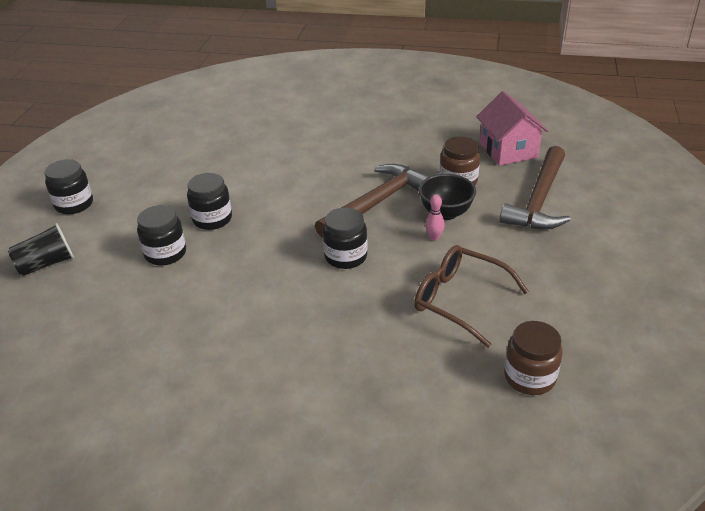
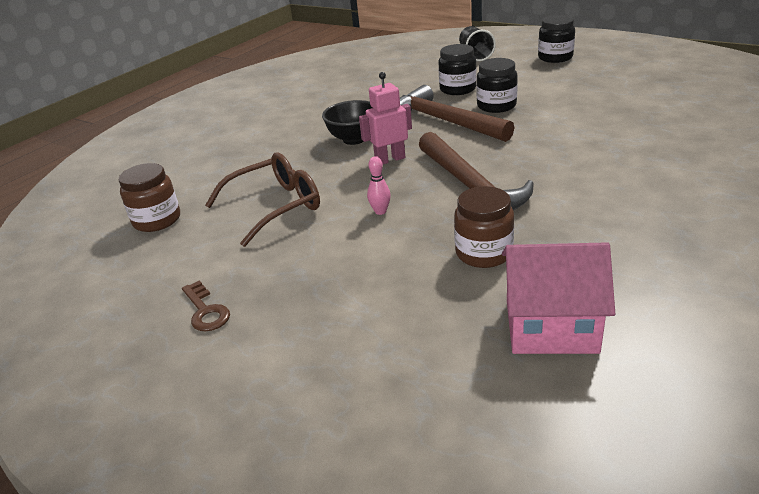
camera: 115 degrees right, 5 degrees down
black jar [323,208,368,269] -> pink robot [359,72,412,164]
black bowl [419,174,476,220] -> black bowl moved to [322,100,372,145]
brown hammer [500,146,571,229] -> brown hammer moved to [400,85,514,142]
none -> brown key [182,280,230,331]

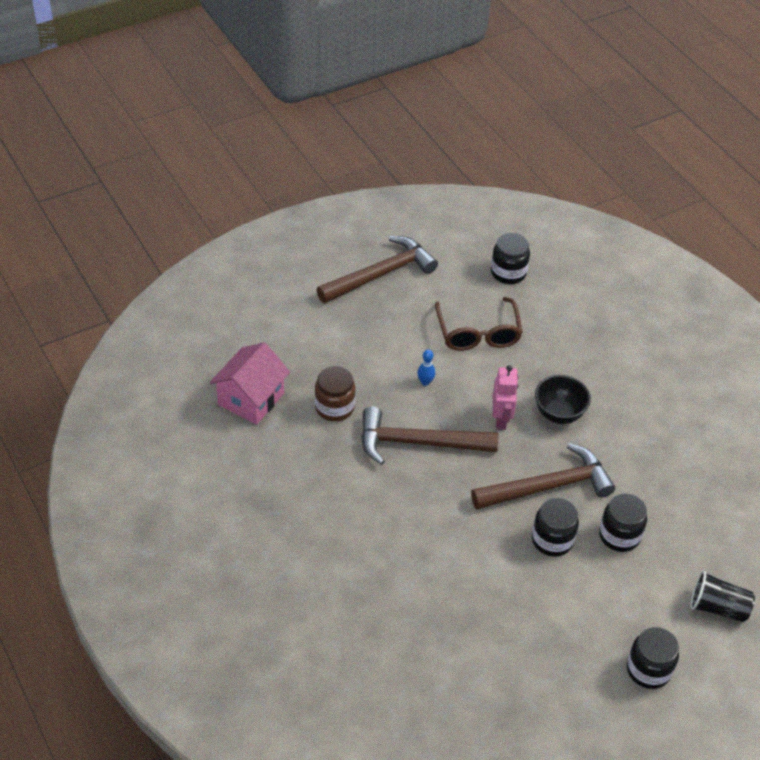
camera: 110 degrees right, 15 degrees up
brown jar [119,163,180,232] -> black jar [491,233,530,284]
brown key [182,280,230,331] -> brown hammer [316,236,438,303]
pink bowling pin [367,156,391,215] -> blue bowling pin [417,349,435,386]

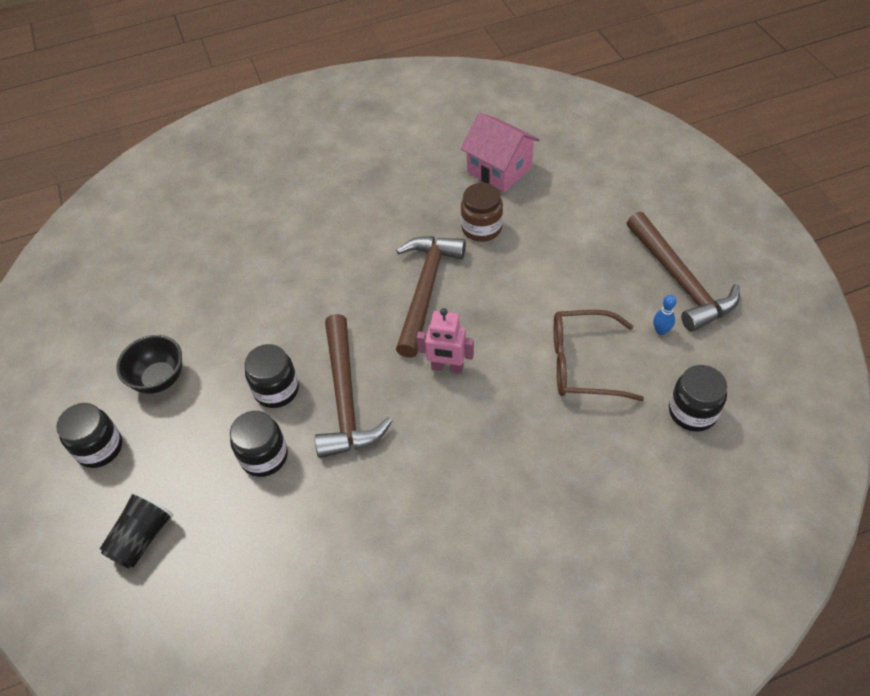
camera: 105 degrees right, 5 degrees up
blue bowling pin [417,349,435,386] -> blue bowling pin moved to [653,295,676,335]
black bowl [535,375,591,424] -> black bowl moved to [116,335,182,394]

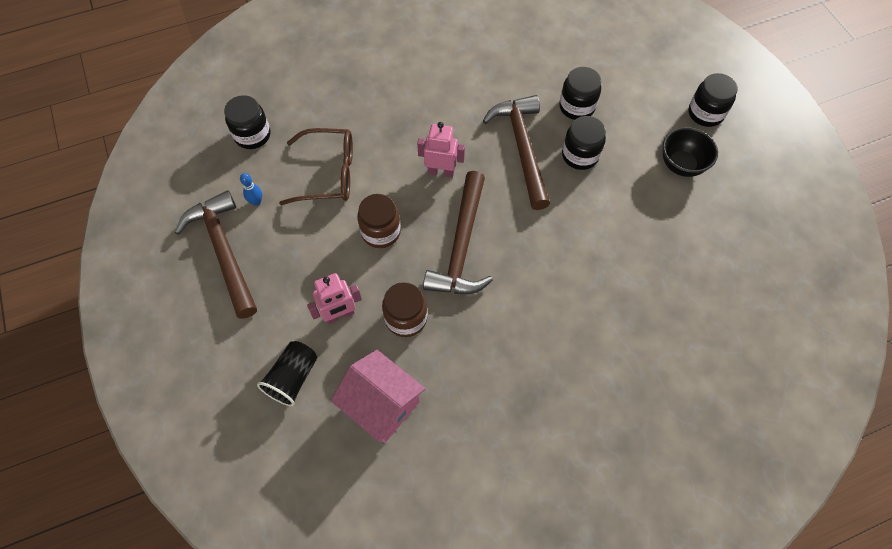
camera: 175 degrees right, 10 degrees up
black cup [100,491,173,569] -> black cup moved to [257,341,317,406]
none -> pink robot [307,273,362,324]
none -> brown jar [357,194,401,248]

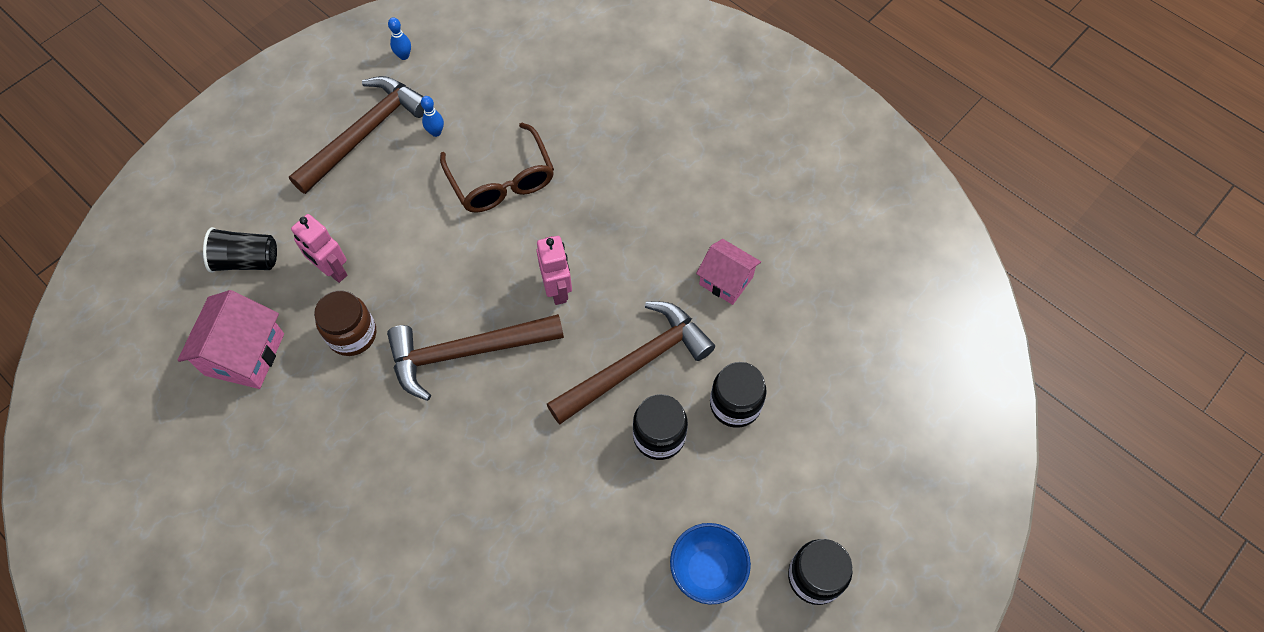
camera: 65 degrees right, 0 degrees up
black jar [224,95,270,149] -> none
brown jar [357,194,401,248] -> none
black bowl [663,127,718,177] -> blue bowl [670,523,751,605]
none -> blue bowling pin [388,17,411,60]
none -> pink house [696,239,761,305]

